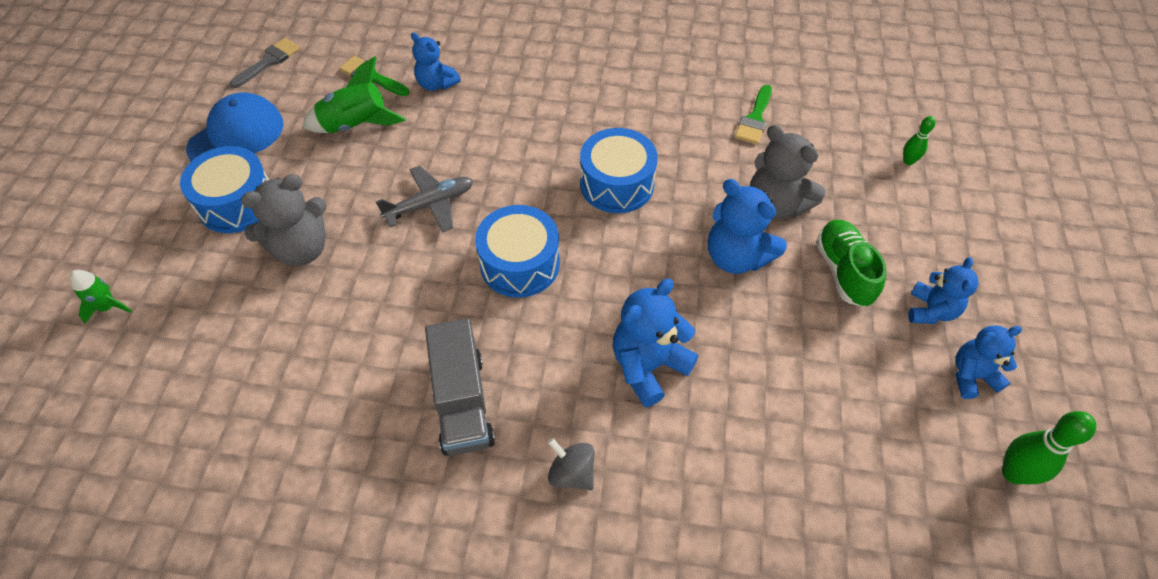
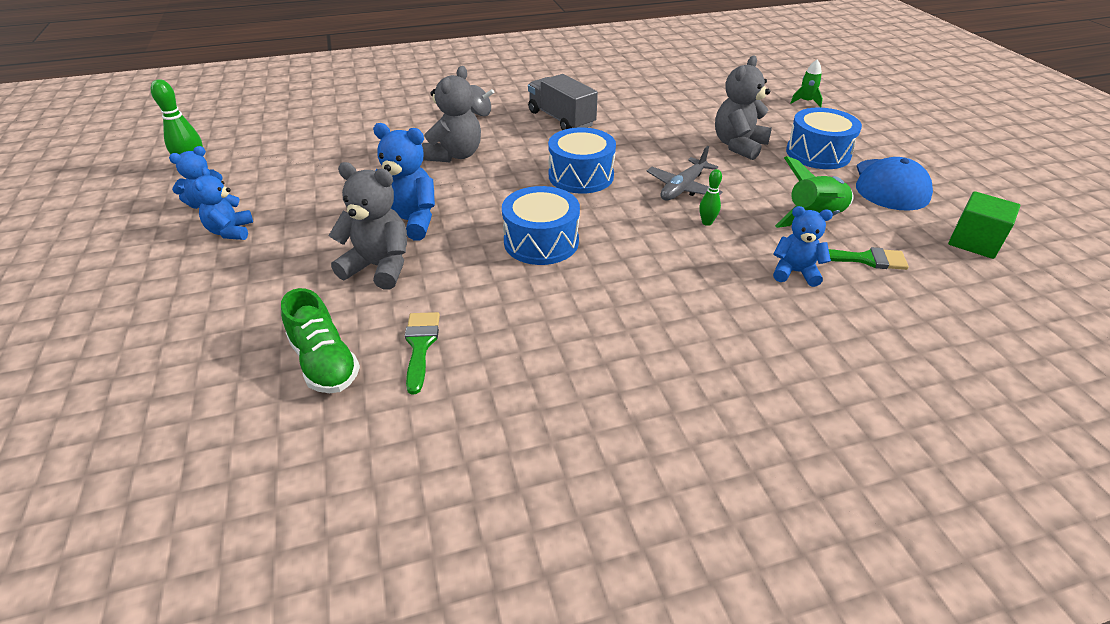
camera: 155 degrees right, 15 degrees down
grey brush [230,38,300,88] -> green cube [948,191,1020,259]
blue teddy bear [613,279,698,407] -> grey teddy bear [422,66,481,162]
green shoe [816,220,887,307] -> green shoe moved to [281,288,360,393]
green bowling pin [903,116,935,165] -> green bowling pin moved to [699,169,722,226]

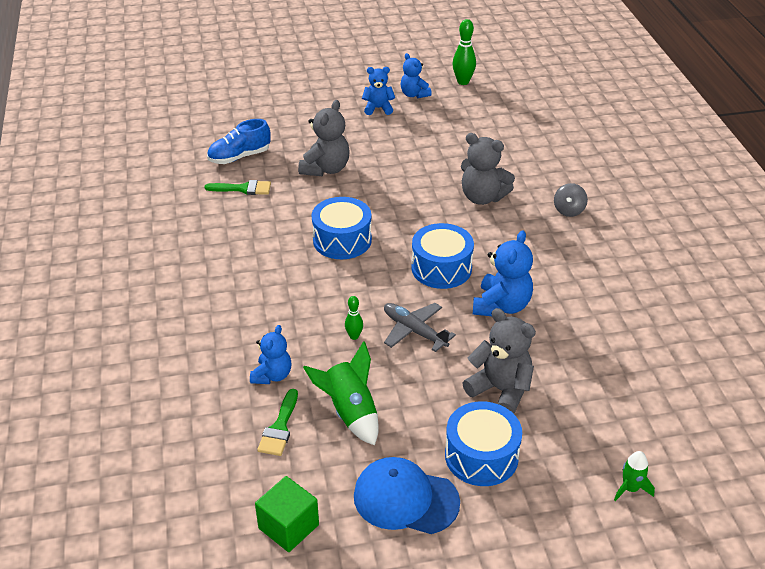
camera: 95 degrees right, 0 degrees up
green shoe [281,288,360,393] -> blue shoe [207,119,271,164]
blue teddy bear [373,123,435,241] -> blue teddy bear moved to [473,230,533,316]
grey truck [528,74,598,130] -> none

